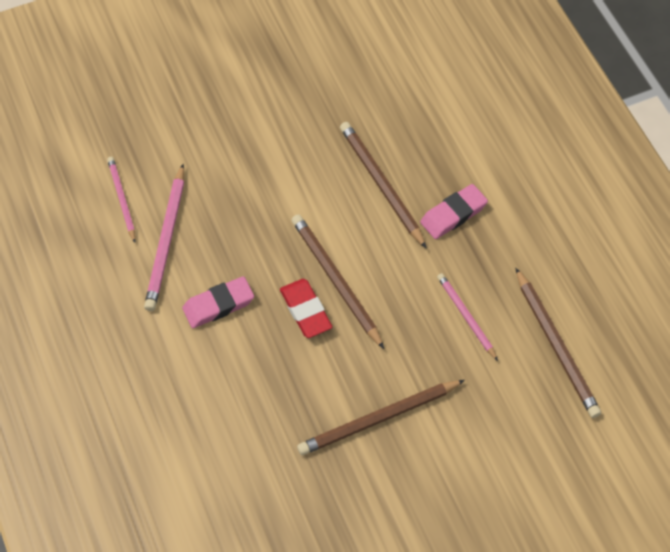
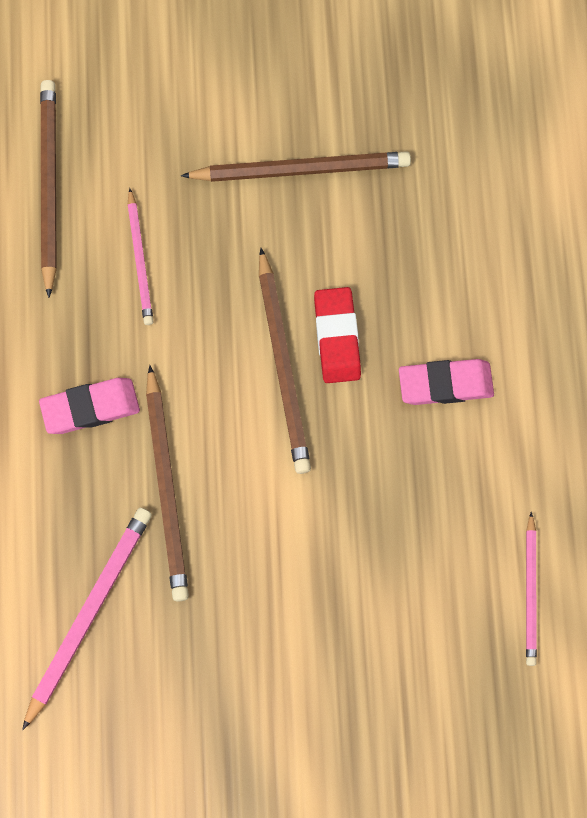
camera: 160 degrees left, 15 degrees up
pink pencil [144,164,184,311] -> pink pencil moved to [22,508,152,730]

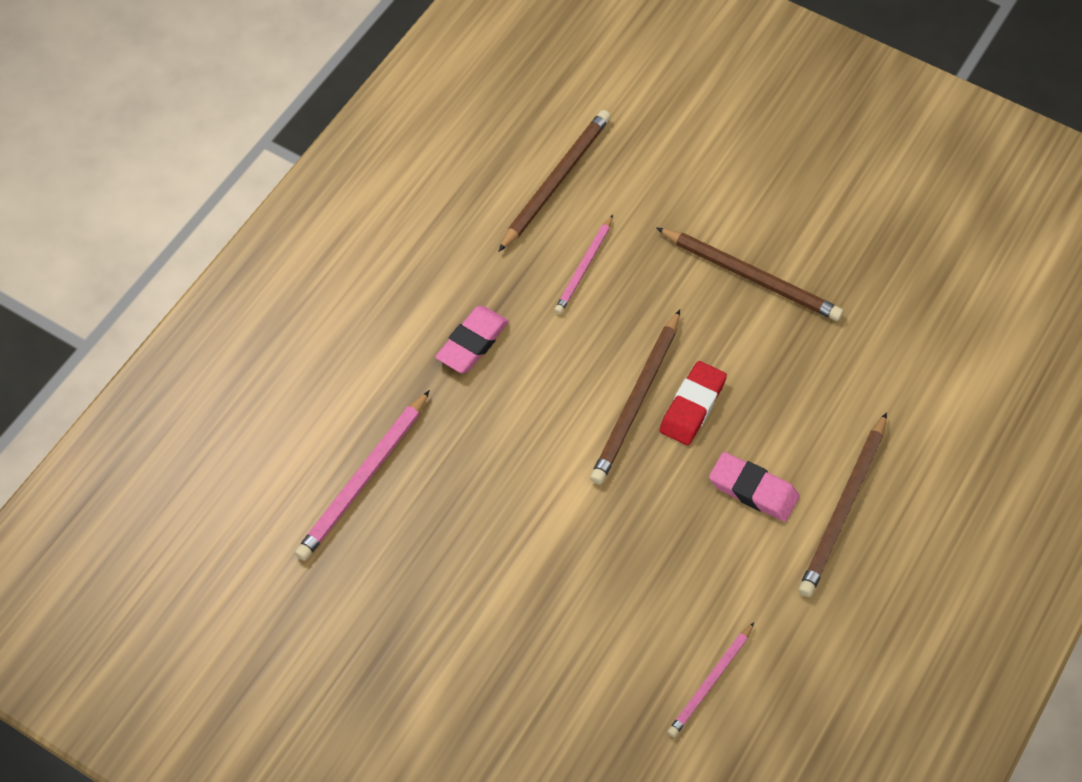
camera: 35 degrees right, 15 degrees down
pink pencil [22,508,152,730] -> pink pencil turned 150 degrees clockwise [295,390,430,561]
pink eraser [39,378,140,434] -> pink eraser turned 75 degrees counterclockwise [435,306,509,373]
brown pencil [146,365,189,602] -> brown pencil moved to [799,412,887,597]

